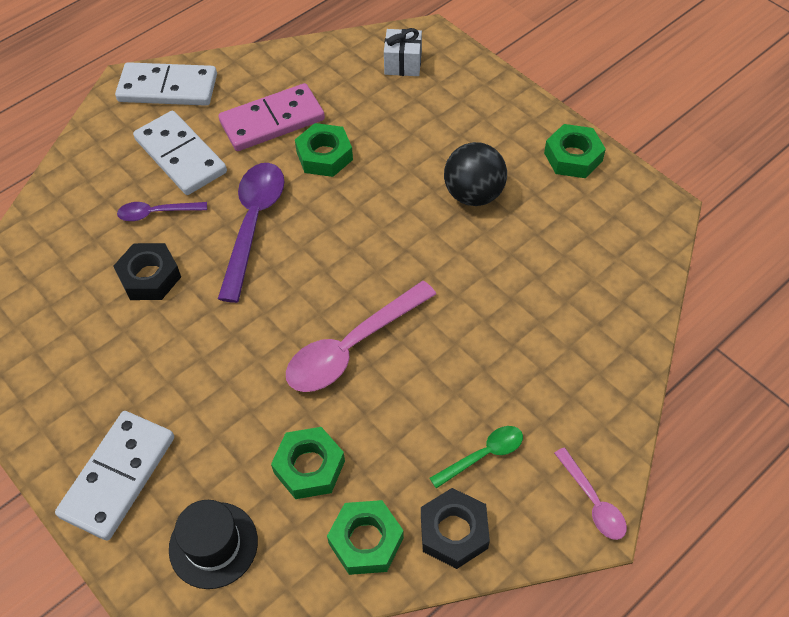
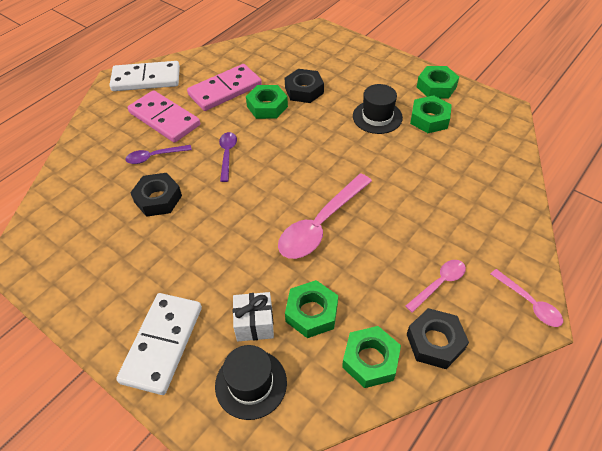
camera: 10 degrees left, 5 degrees down
white domino [133,111,227,195] -> pink domino [128,90,200,143]
purple spoon [218,163,285,303] -> purple spoon [219,132,237,182], size x0.54
white gift [384,28,422,76] -> white gift moved to [233,292,274,341]
green spoon [430,426,523,489] -> pink spoon [405,260,466,313]
black ball [444,142,507,206] -> black hat [353,84,403,134]
none -> black nut [285,69,324,103]
none -> green nut [410,95,452,133]

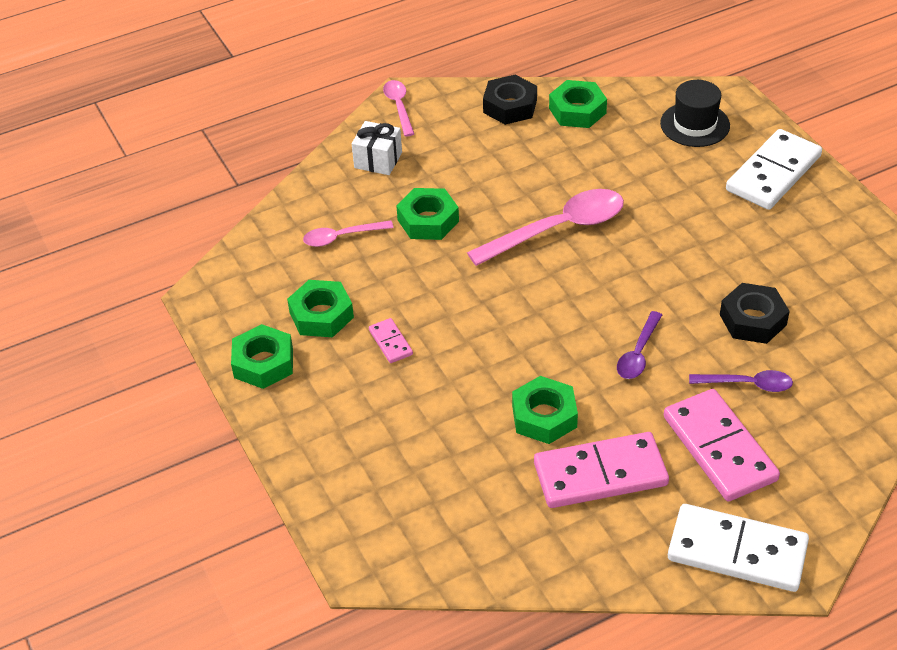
camera: 155 degrees left, 5 degrees down
white gift [233,292,274,341] -> white gift moved to [352,121,402,175]
black nut [285,69,324,103] -> none
green nut [285,280,338,338] -> green nut moved to [396,188,459,240]
black hat [353,84,403,134] -> pink domino [369,318,413,363]
pink spoon [405,260,466,313] -> pink spoon moved to [303,220,394,247]

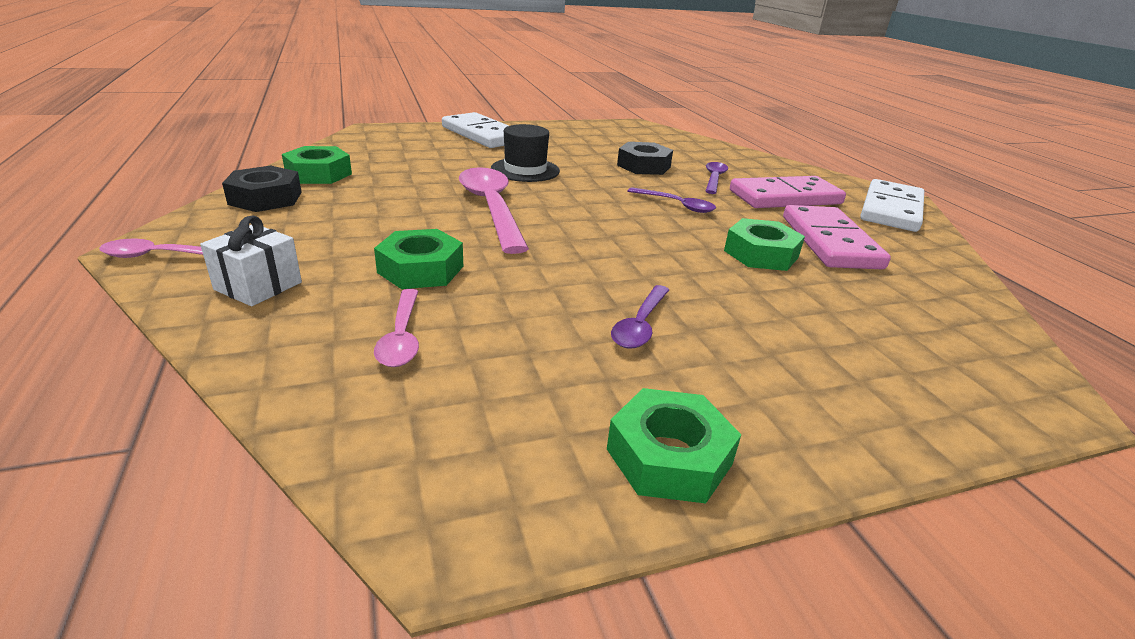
camera: 85 degrees left, 15 degrees down
green nut [287,280,354,337] -> none
pink domino [369,318,413,363] -> purple spoon [611,285,669,349]
black hat [660,80,730,147] -> black hat moved to [491,124,560,182]

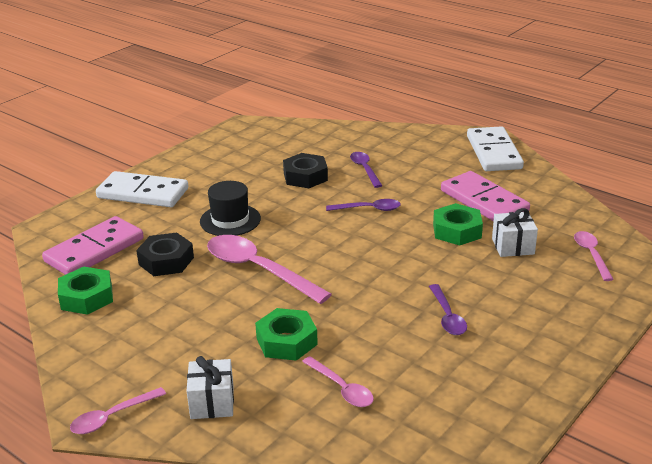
camera: 30 degrees left, 0 degrees up
black nut [222,165,302,212] -> black nut moved to [136,232,194,276]
green nut [607,388,741,503] -> none
pink domino [730,176,846,208] -> pink domino moved to [42,216,144,275]
none -> white gift [492,208,538,257]
none -> pink spoon [574,231,614,281]

